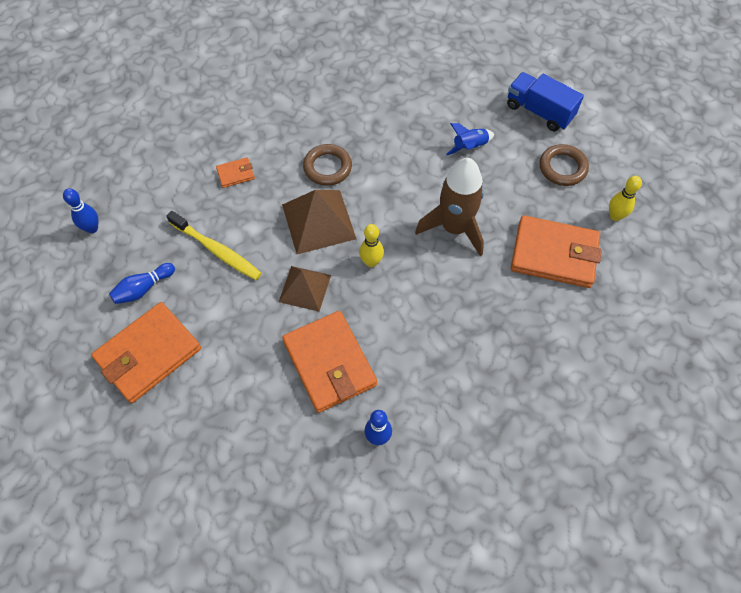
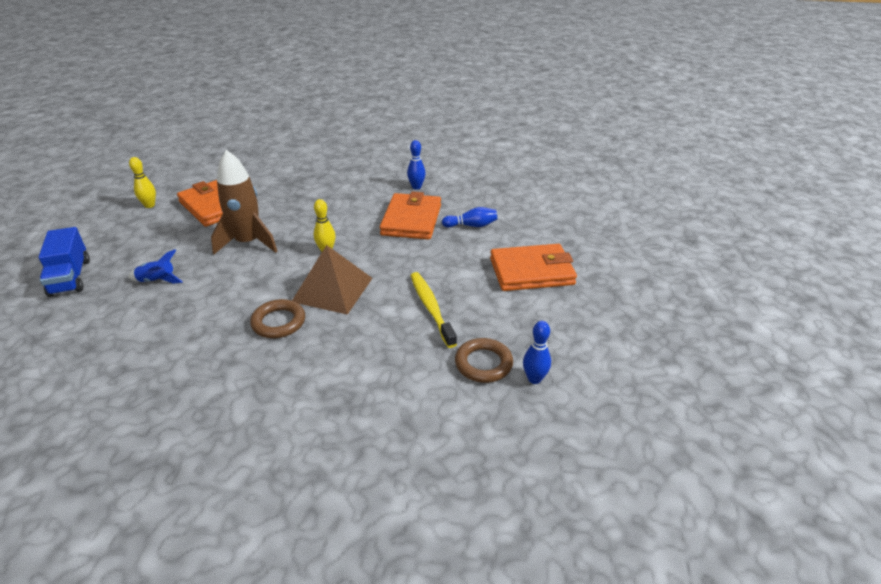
camera: 145 degrees left, 25 degrees down
blue bowling pin [109,263,175,304] -> blue bowling pin moved to [442,207,497,228]
orange wallet [216,157,255,188] -> none
brown pyramid [279,266,331,312] -> none
brown ring [540,144,589,186] -> brown ring moved to [455,338,513,383]

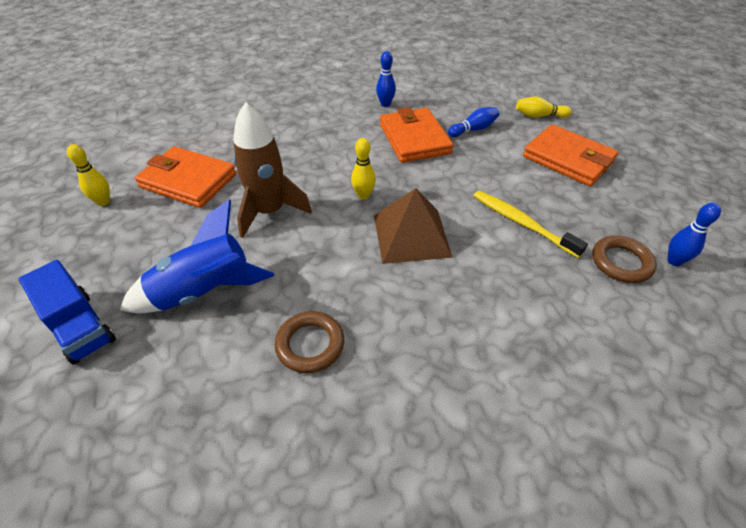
camera: 25 degrees left, 10 degrees up
blue rocket [128,249,183,284] -> blue rocket [120,199,275,313], size x2.01
brown ring [250,299,305,338] -> brown ring moved to [275,311,344,373]
orange wallet [490,244,577,291] -> orange wallet turned 75 degrees clockwise [523,124,619,186]
none -> yellow bowling pin [516,97,572,118]

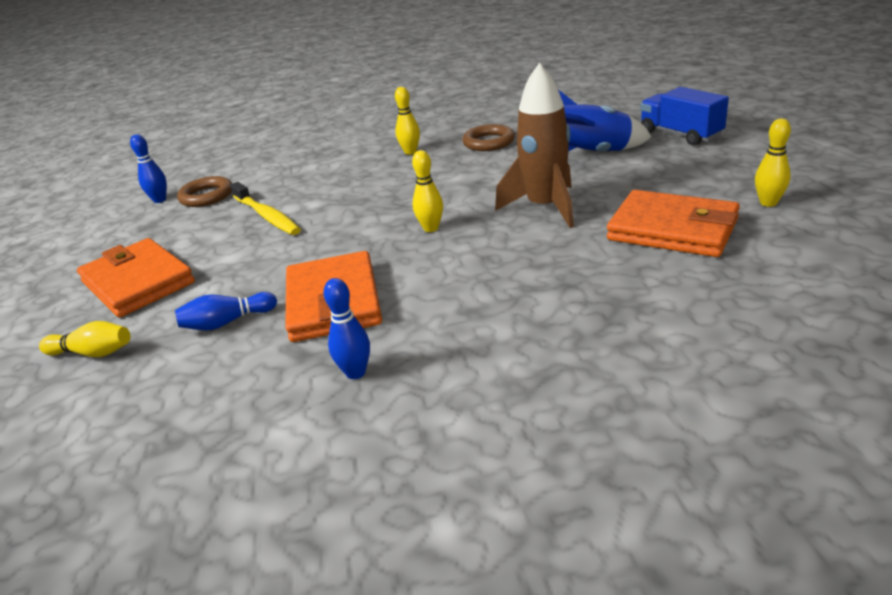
camera: 170 degrees left, 15 degrees down
brown pyramid [374,188,453,264] -> none
none -> yellow bowling pin [395,87,420,155]

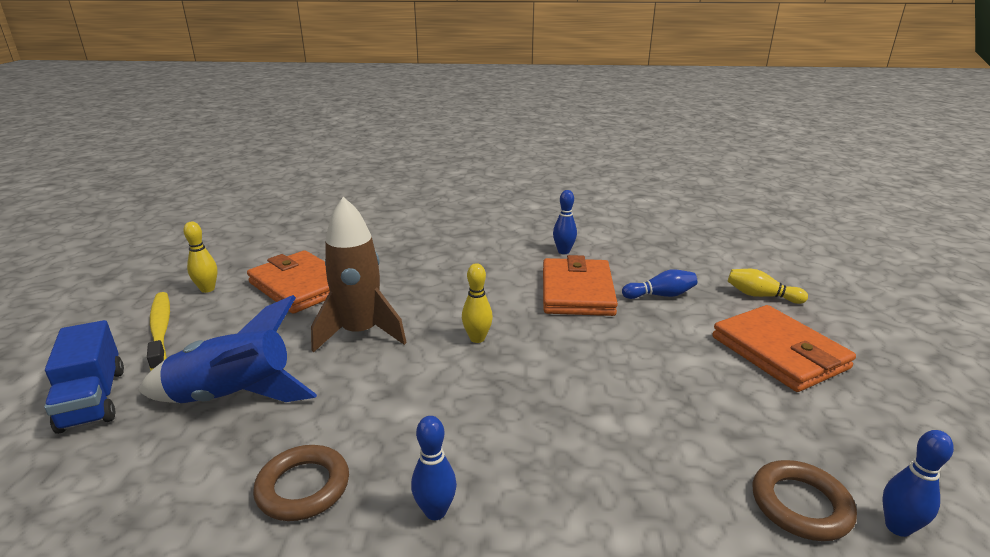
camera: 170 degrees left, 5 degrees down
yellow toothbrush [230,182,301,235] -> yellow toothbrush moved to [147,292,170,370]
yellow bowling pin [395,87,420,155] -> blue bowling pin [411,416,457,520]

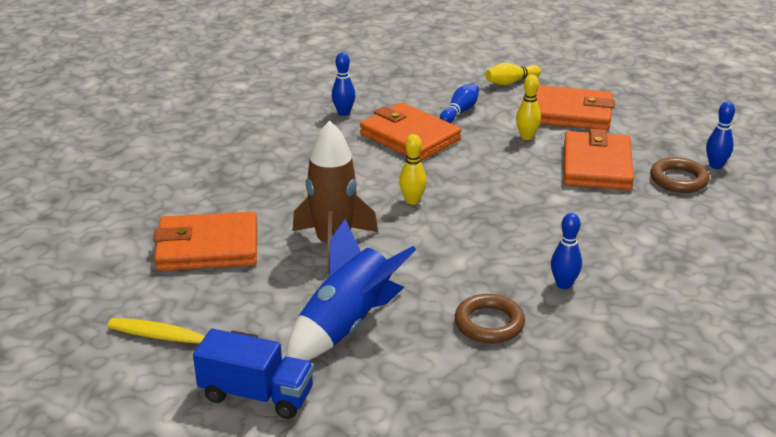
camera: 50 degrees left, 5 degrees up
yellow bowling pin [183,222,217,293] -> yellow bowling pin moved to [516,75,541,140]
none -> orange wallet [564,129,634,190]

